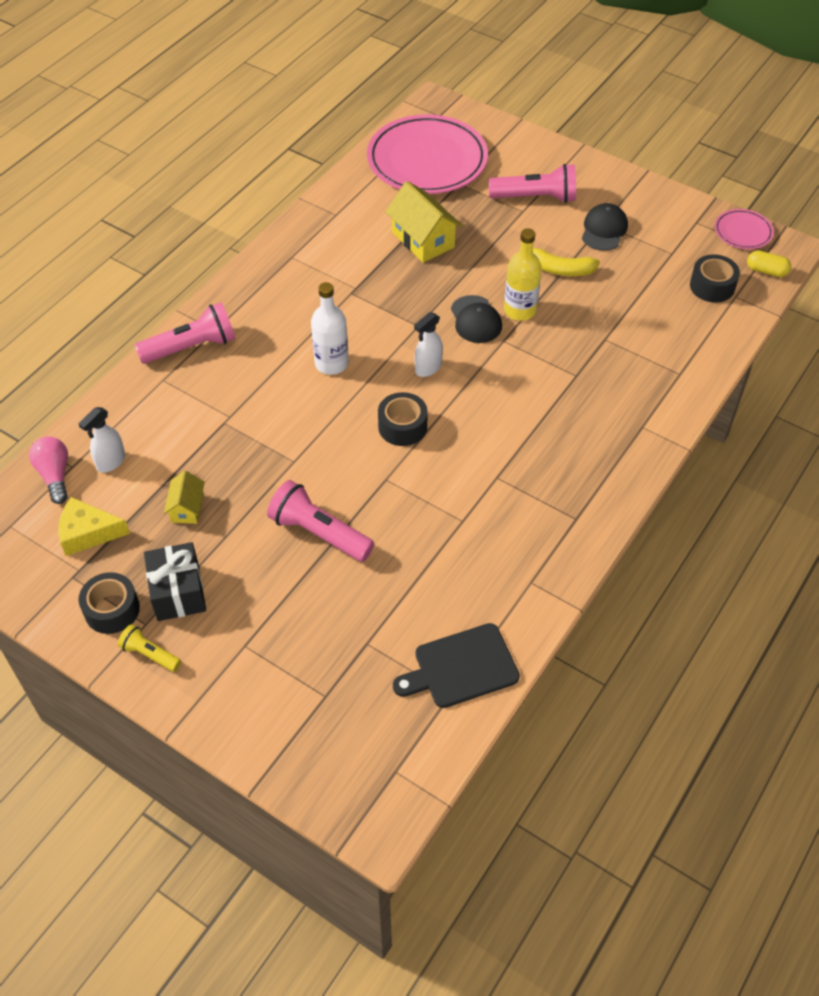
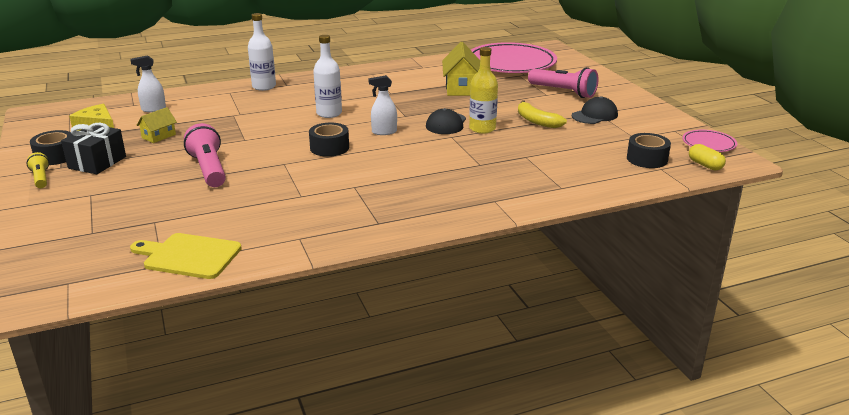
camera: 35 degrees right, 25 degrees down
pink light bulb [29,436,68,504] -> none
pink flashlight [135,302,236,364] -> white bottle [248,13,276,91]
black cutting board [393,623,520,708] -> yellow cutting board [130,233,242,279]

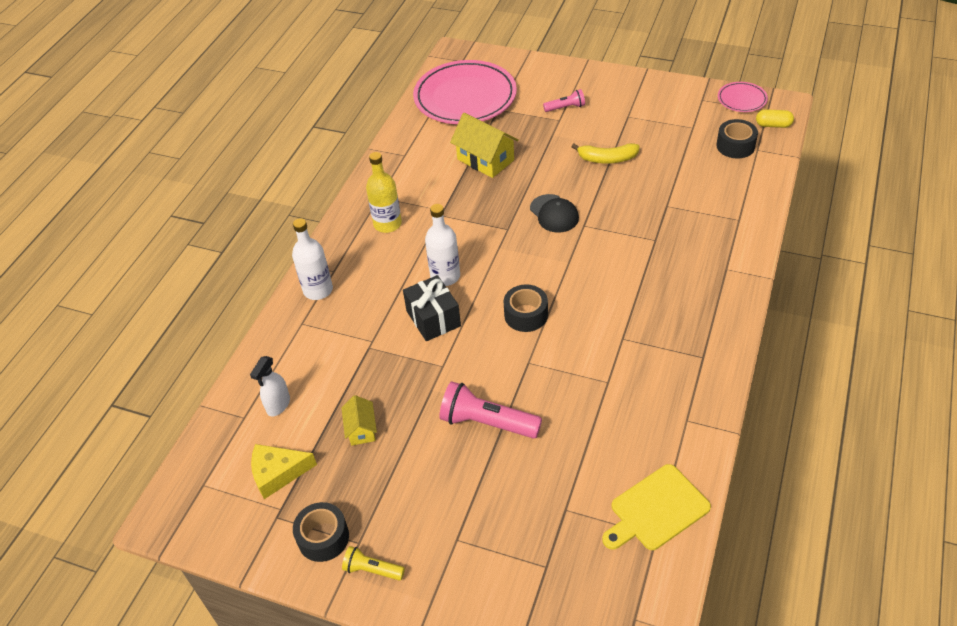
camera: 45 degrees left, 20 degrees up
black gift [61,123,126,174] -> black gift moved to [403,275,461,341]
white spray bottle [368,75,397,135] -> none
yellow bottle [469,47,498,134] -> yellow bottle moved to [366,152,402,233]
pink flashlight [528,67,598,98] -> pink flashlight [543,89,585,112], size x0.55
black cap [572,96,618,124] -> none

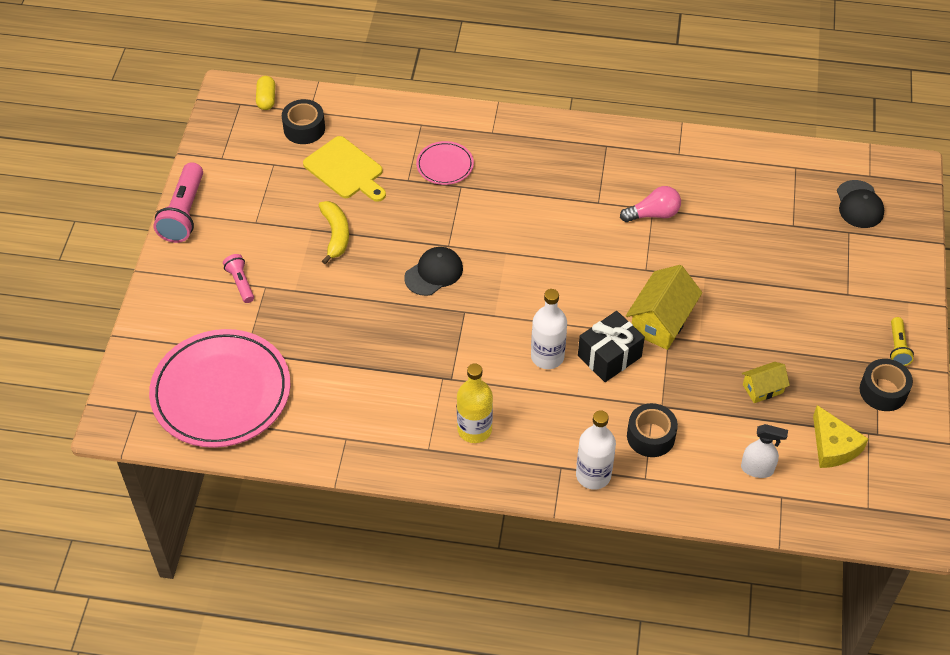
camera: 105 degrees left, 5 degrees up
pink flashlight [439,381,542,439] -> pink flashlight moved to [153,162,203,243]
yellow house [450,113,519,178] -> yellow house moved to [626,265,702,350]
black tape [504,284,548,332] -> black tape moved to [627,403,678,457]
yellow cutting board [602,464,711,550] -> yellow cutting board moved to [303,136,386,202]
pink plate [718,82,768,112] -> pink plate moved to [416,141,474,185]
none -> pink light bulb [620,186,681,222]
none -> black cap [837,180,884,228]

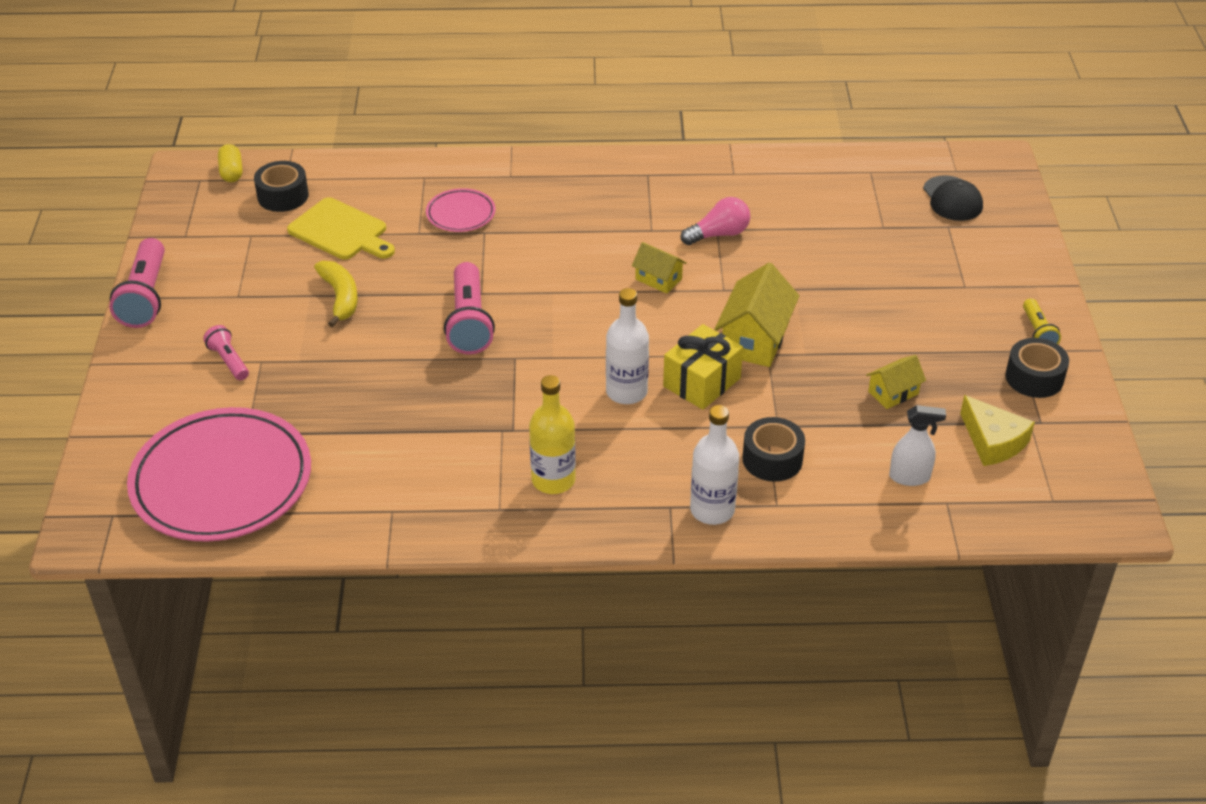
camera: 10 degrees left, 10 degrees down
black cap [404,247,463,296] -> pink flashlight [444,262,495,354]
black gift [578,311,645,382] -> yellow gift [663,324,743,410]
none -> yellow house [632,242,687,294]

